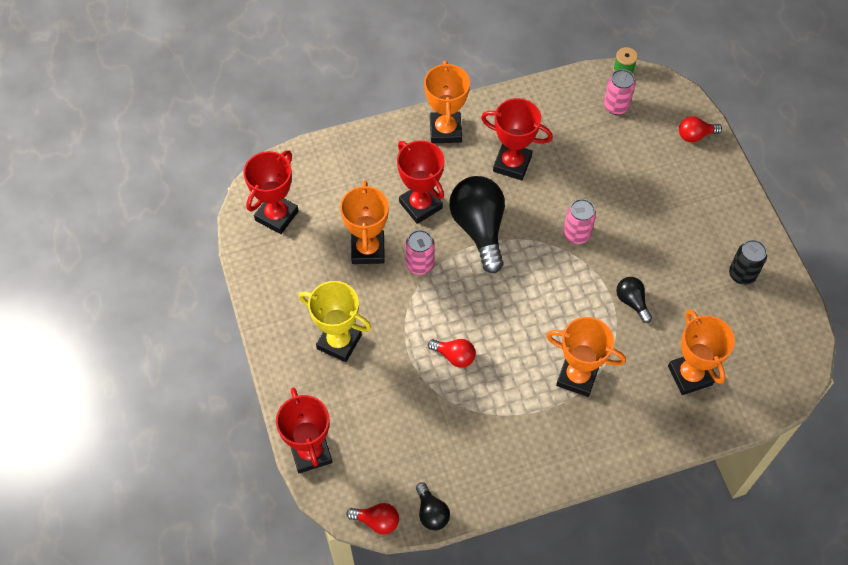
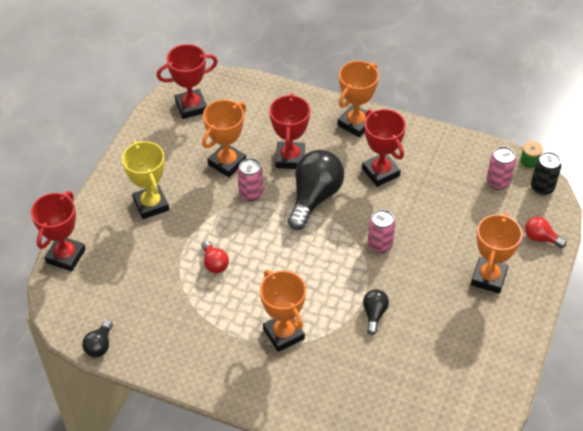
camera: 40 degrees right, 10 degrees down
red light bulb [346,503,399,534] -> none
orange trophy [668,309,735,395] -> orange trophy moved to [471,213,522,294]
black can [729,240,767,285] -> black can moved to [531,152,561,195]

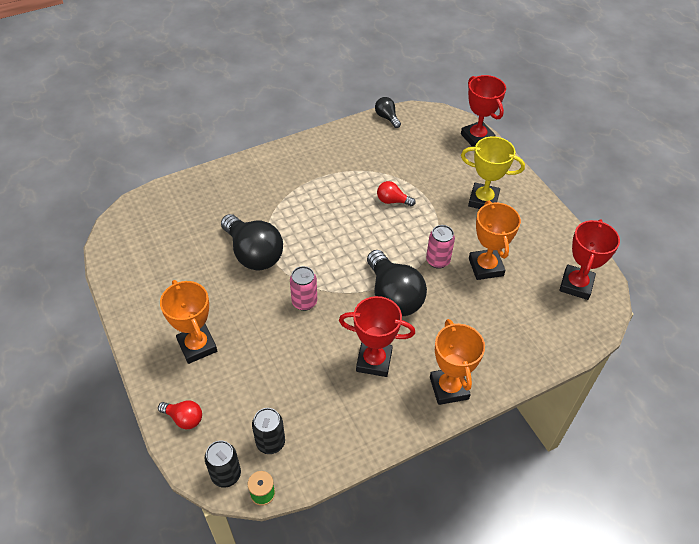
camera: 130 degrees right, 0 degrees up
orange trophy [260,270,306,352] -> none
red trophy [269,93,310,169] -> none
black light bulb [363,289,389,335] -> black light bulb [221,214,283,270], size x2.04
pink can [487,147,516,190] -> black can [252,408,285,454]
red light bulb [525,217,566,248] -> red light bulb turned 45 degrees clockwise [158,401,202,429]

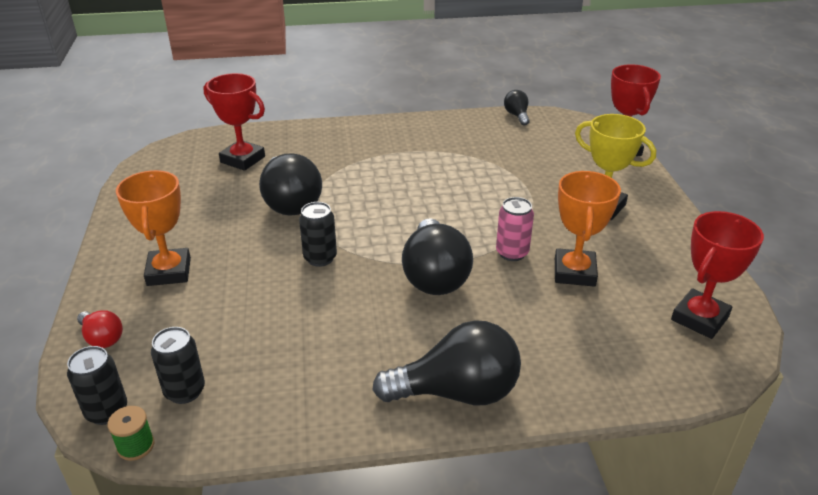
camera: 20 degrees right, 15 degrees down
pink can [290,266,317,311] -> black can [299,202,337,267]
red trophy [339,296,415,377] -> red trophy moved to [204,73,265,171]
red light bulb [377,181,415,206] -> none
orange trophy [430,319,485,405] -> black light bulb [372,320,521,405]

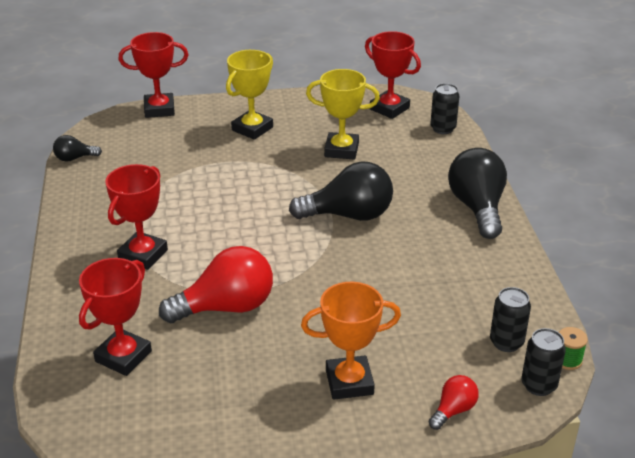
camera: 90 degrees left, 0 degrees up
black light bulb [259,153,322,215] -> red light bulb [159,246,273,323]
black can [299,202,337,267] -> black can moved to [430,83,459,134]
pink can [496,197,534,261] -> none
orange trophy [555,171,621,287] -> yellow trophy [306,69,380,160]
none -> red trophy [105,164,168,270]

